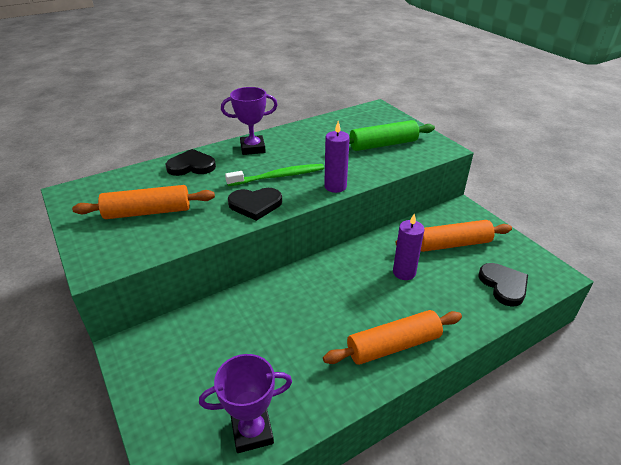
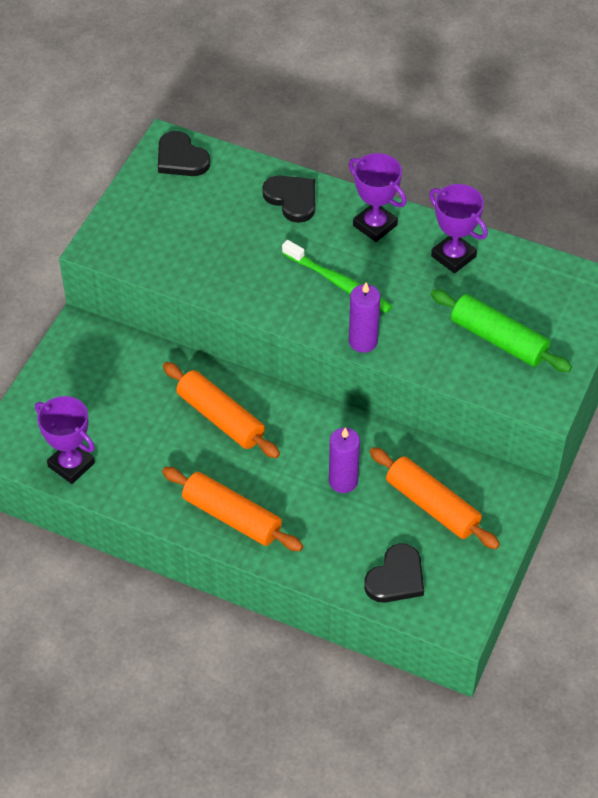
camera: 55 degrees right, 15 degrees up
orange rolling pin [72,185,215,219] -> orange rolling pin moved to [163,362,280,458]
black heart [228,188,282,221] -> black heart moved to [158,131,210,176]
none -> purple trophy [429,184,488,273]

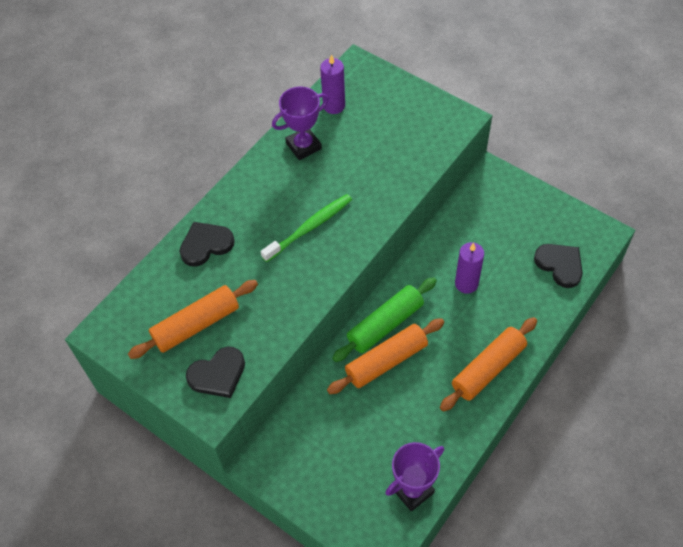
camera: 75 degrees left, 5 degrees up
black heart [158,131,210,176] -> black heart moved to [186,347,245,398]
purple trophy [349,153,407,242] -> none
purple candle [349,282,380,353] -> purple candle moved to [320,55,345,114]
orange rolling pin [370,447,500,549] -> orange rolling pin moved to [128,280,258,359]
green rolling pin [430,289,572,372] -> green rolling pin moved to [332,277,437,362]

